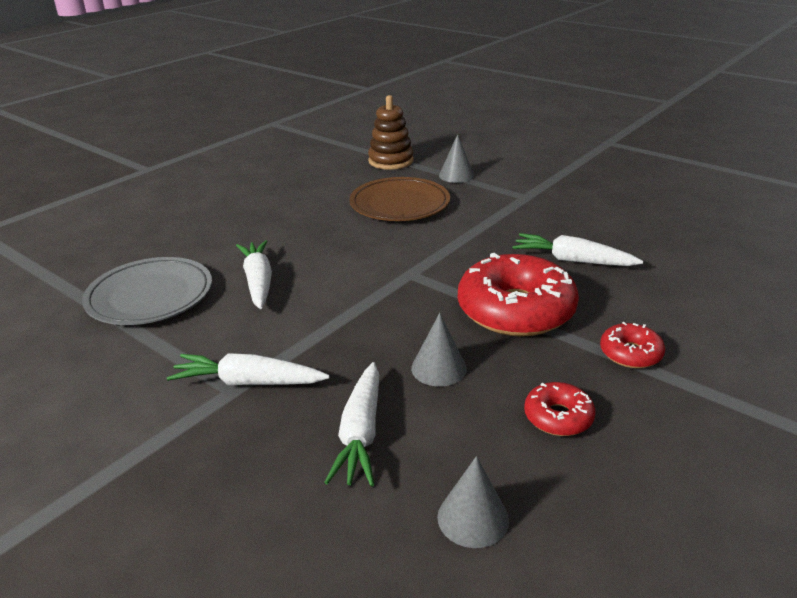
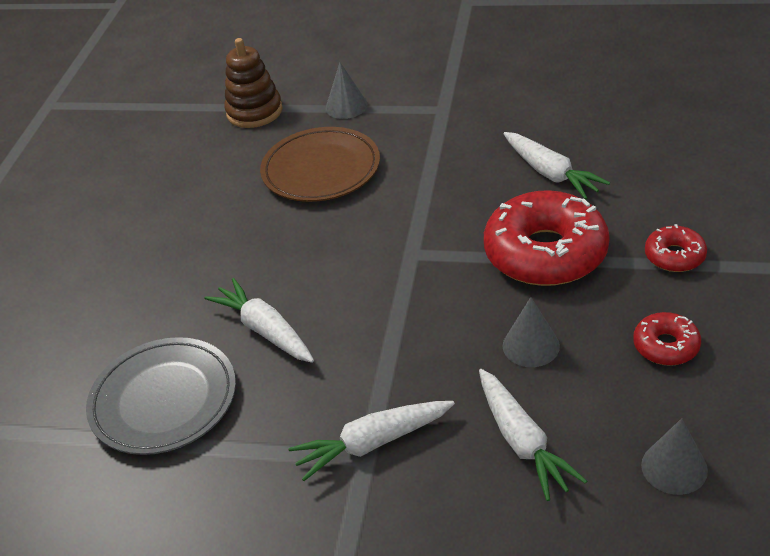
camera: 25 degrees left, 10 degrees up
white carrot [512,233,643,266] -> white carrot turned 120 degrees counterclockwise [503,132,610,200]

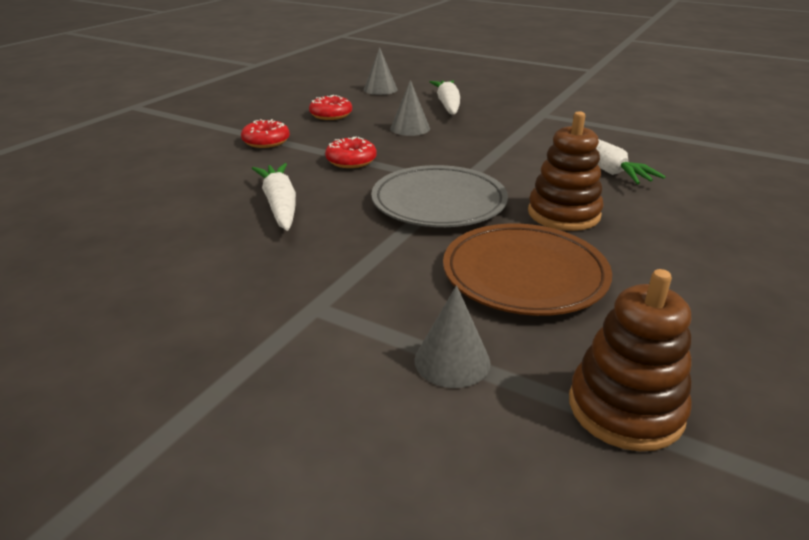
camera: 165 degrees left, 10 degrees down
grey plate [86,337,236,455] -> grey plate moved to [371,165,508,227]
white carrot [288,401,455,481] -> none
red donut [484,190,610,286] -> red donut [325,137,376,168], size x0.48
none -> brown stacking toy [528,111,604,231]

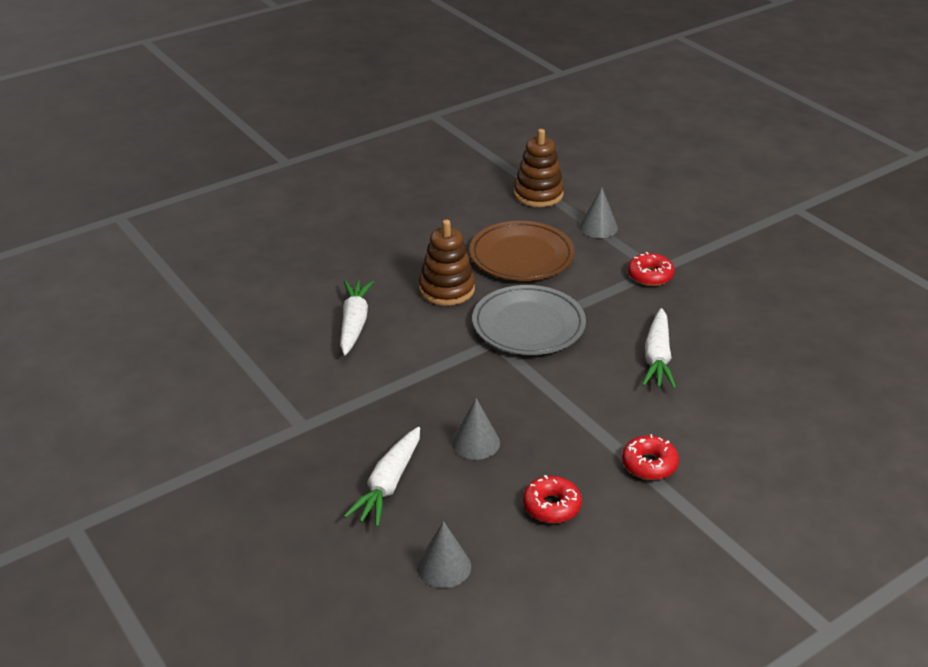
camera: 155 degrees left, 5 degrees up
red donut [325,137,376,168] -> red donut moved to [628,252,675,286]

